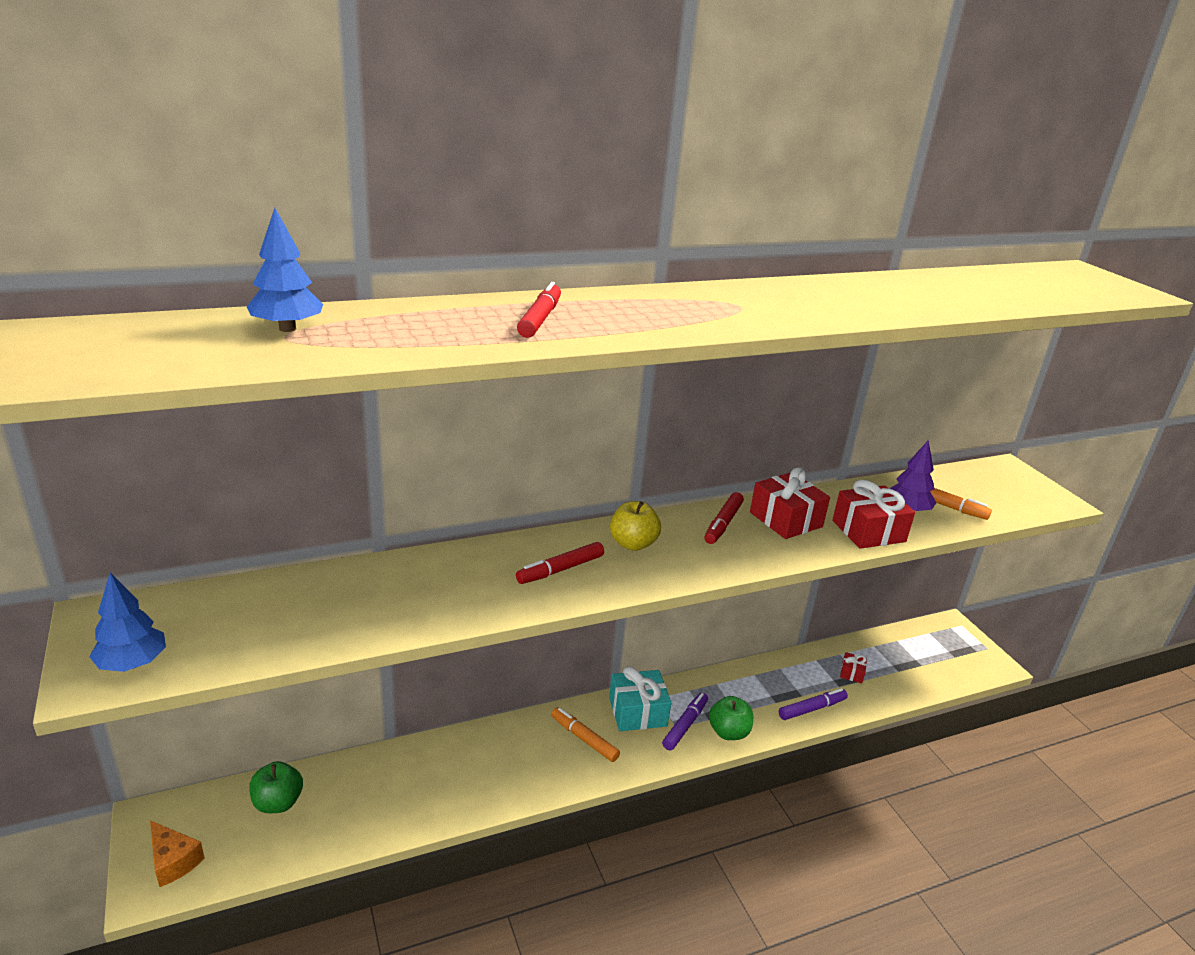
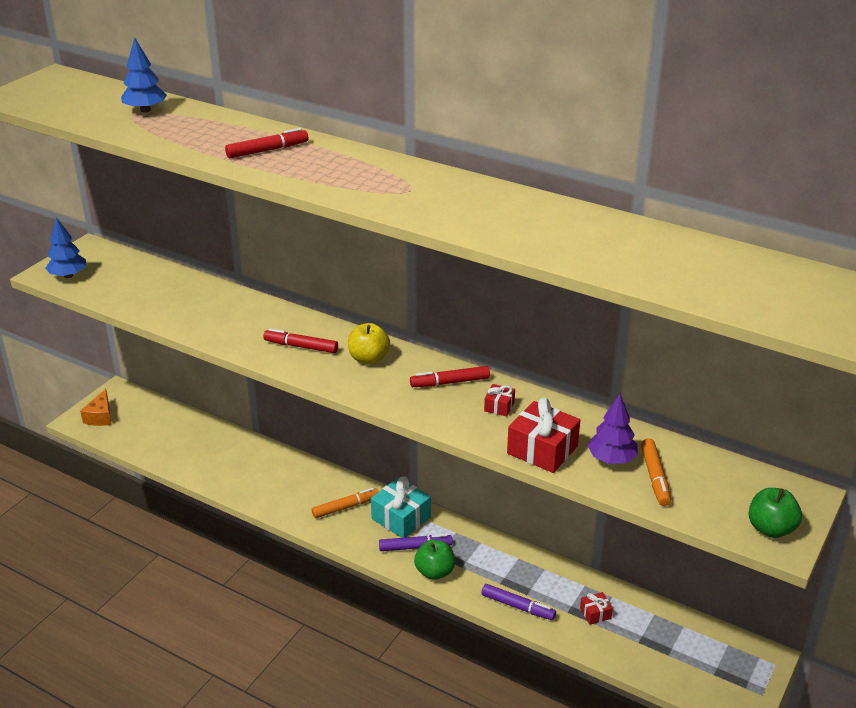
camera: 55 degrees right, 5 degrees up
green apple [249,761,303,813] -> green apple moved to [748,488,802,538]
orange marker [551,707,620,762] -> orange marker turned 60 degrees clockwise [312,488,379,518]
red gift [750,467,830,539] -> red gift [484,384,515,416], size x0.50

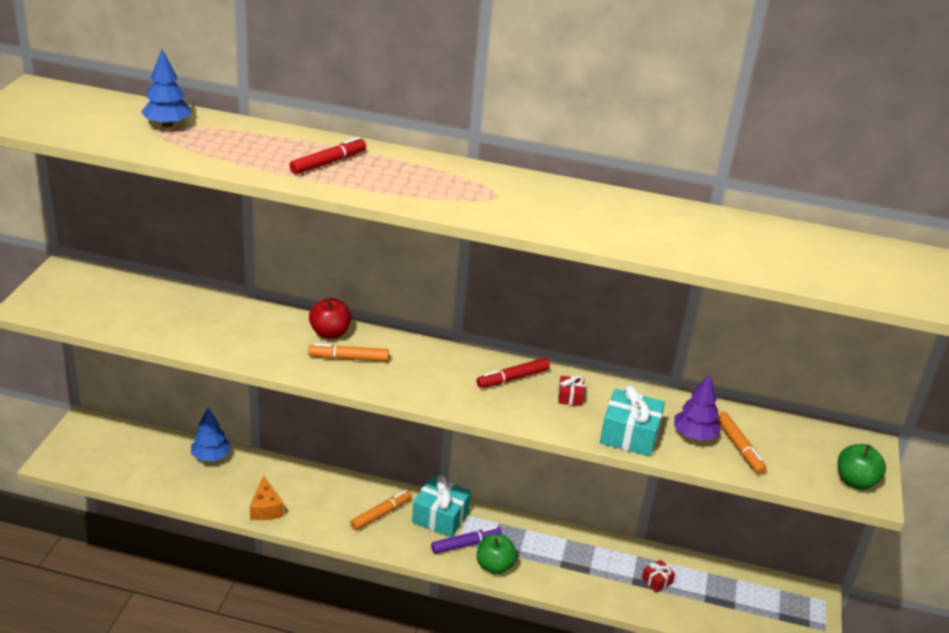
camera: 20 degrees left, 0 degrees up
blue tree [46,217,86,278] -> blue tree moved to [191,407,231,461]
orange cheese [80,389,112,426] -> orange cheese moved to [250,475,284,520]
red marker [263,329,338,353] -> orange marker [308,343,389,362]
yellow apple [348,323,390,364] -> none
purple marker [482,584,556,620] -> none
red gift [507,398,580,473] -> turquoise gift [600,385,665,456]
none -> red apple [309,298,351,339]

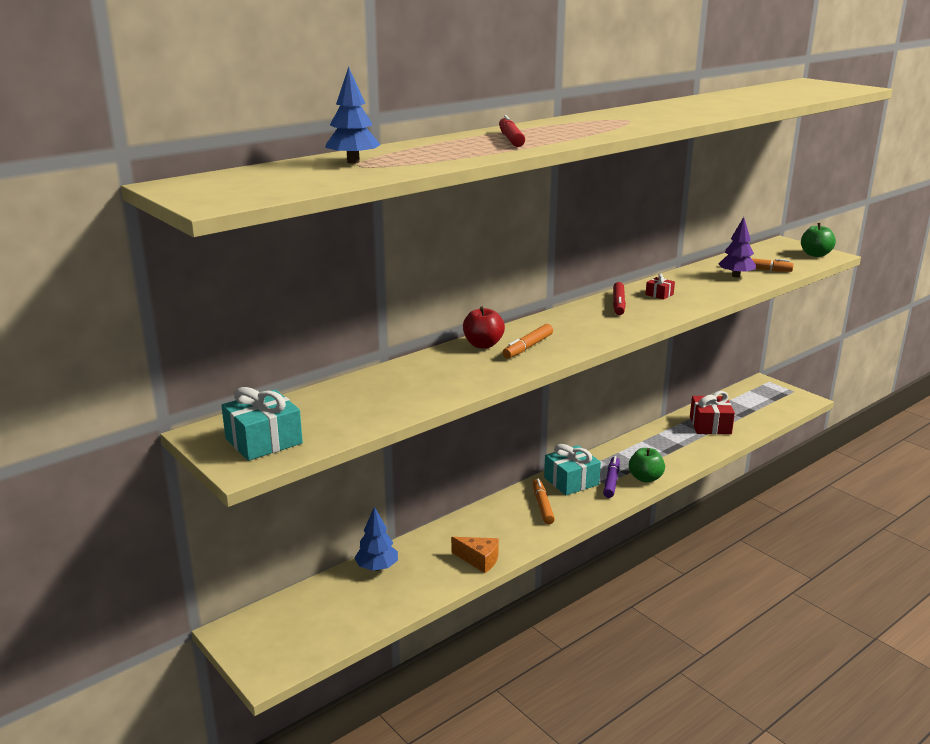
camera: 50 degrees left, 10 degrees down
turquoise gift [600,385,665,456] -> turquoise gift moved to [221,387,303,461]
red gift [642,560,675,593] -> red gift [690,391,735,434], size x2.00

